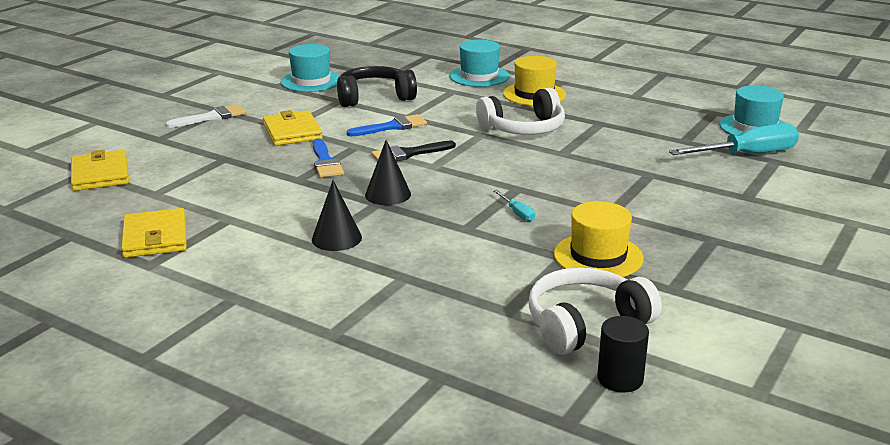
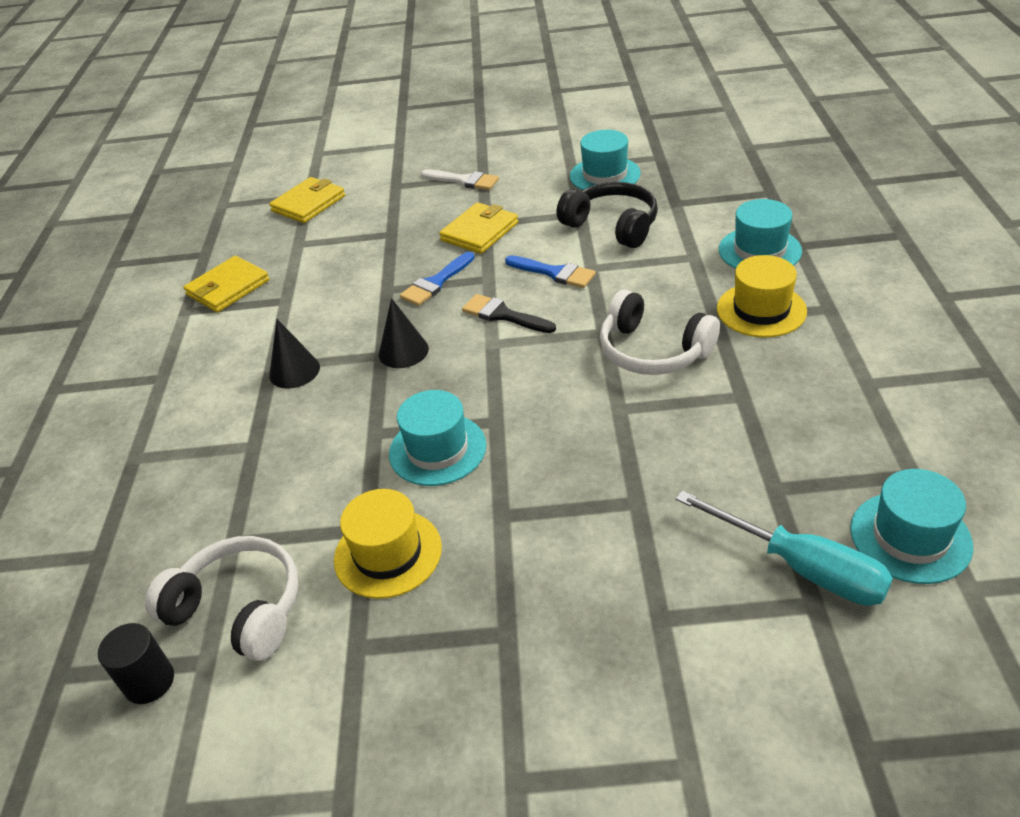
camera: 60 degrees right, 15 degrees up
turquoise screwdriver [494,190,535,222] -> turquoise hat [389,390,486,486]

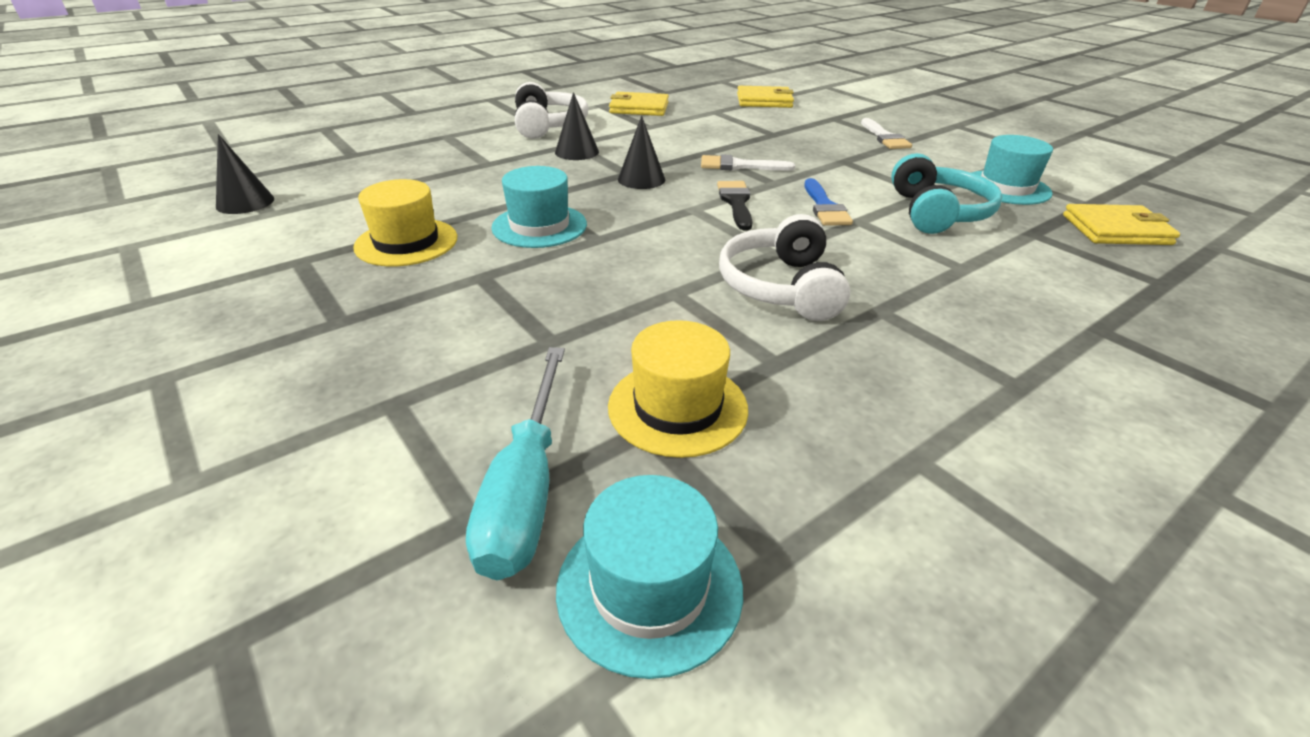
camera: 50 degrees right, 5 degrees down
black cylinder [98,623,174,704] -> black cone [216,134,274,214]
white headphones [145,536,299,661] -> white headphones moved to [515,82,588,139]
blue brush [400,252,474,306] -> white brush [701,155,795,171]
yellow wallet [439,202,518,254] -> yellow wallet moved to [1063,204,1180,245]
black headphones [556,182,658,248] -> turquoise headphones [891,153,1002,234]
yellow hat [717,255,807,337] -> yellow hat moved to [608,320,748,458]
turquoise hat [719,199,802,269] -> none

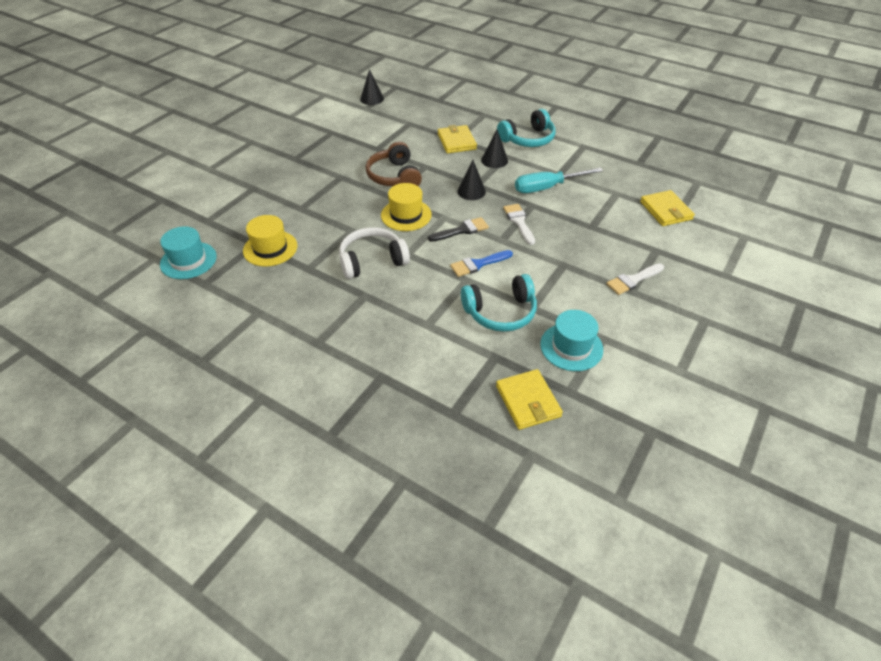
camera: 70 degrees right, 10 degrees up
yellow hat [353,179,457,267] -> yellow hat moved to [381,183,432,231]
turquoise screwdriver [466,347,565,580] -> turquoise screwdriver moved to [515,168,603,193]
turquoise hat [491,166,587,248] -> brown headphones [366,142,422,186]
white headphones [515,82,588,139] -> turquoise headphones [497,109,555,147]
yellow wallet [609,92,669,116] -> yellow wallet moved to [438,125,477,153]

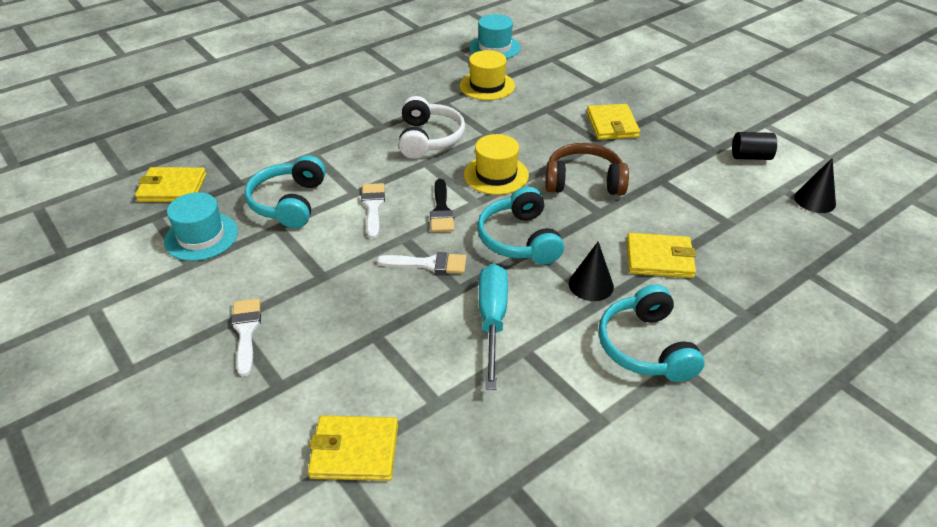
camera: 110 degrees right, 5 degrees down
blue brush [450,250,513,277] -> white brush [361,183,385,239]
black cone [457,160,486,200] -> turquoise headphones [477,186,564,264]
none -> yellow wallet [587,104,640,140]
none -> black cylinder [732,132,777,160]

